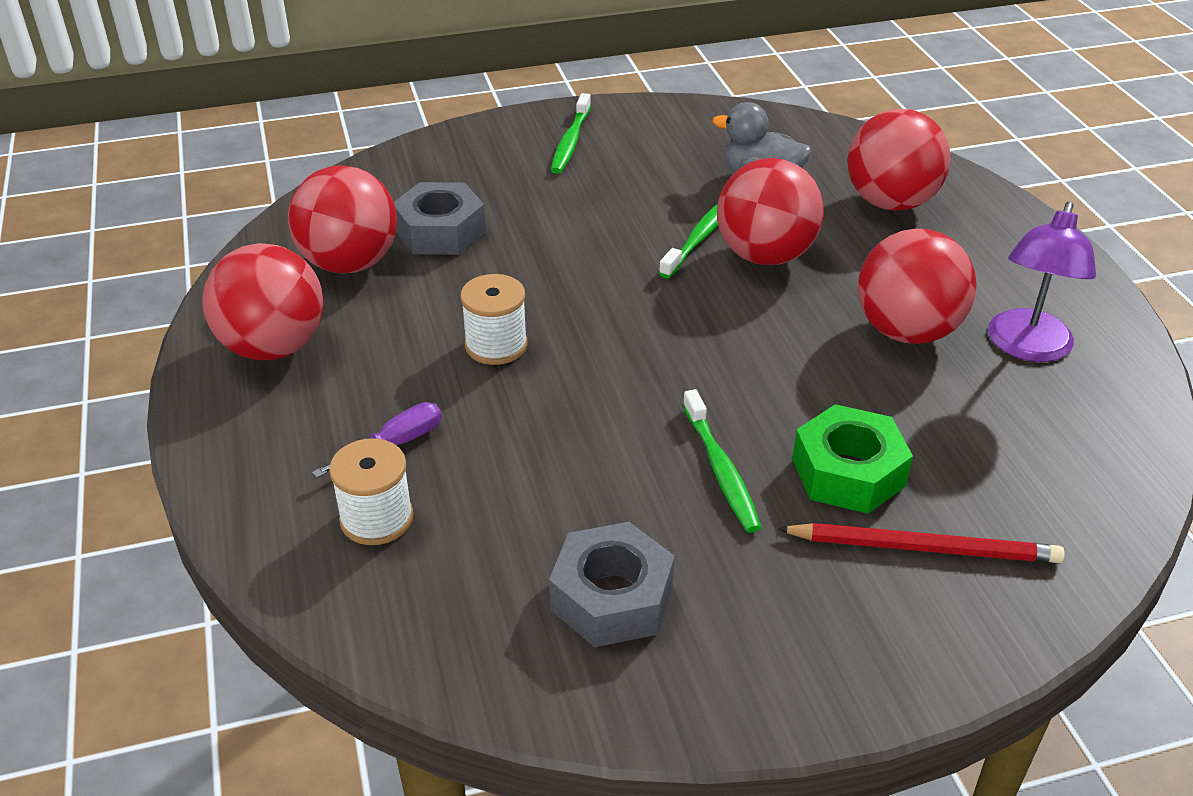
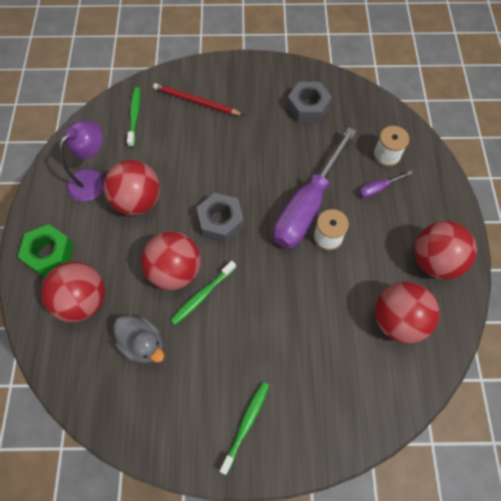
camera: 165 degrees left, 25 degrees up
grey nut [394,182,486,255] -> grey nut moved to [196,193,244,243]
green toothbrush [683,389,762,533] -> green toothbrush moved to [127,87,140,147]
green nut [792,404,913,514] -> green nut moved to [18,224,74,277]
none -> purple screwdriver [273,127,357,249]

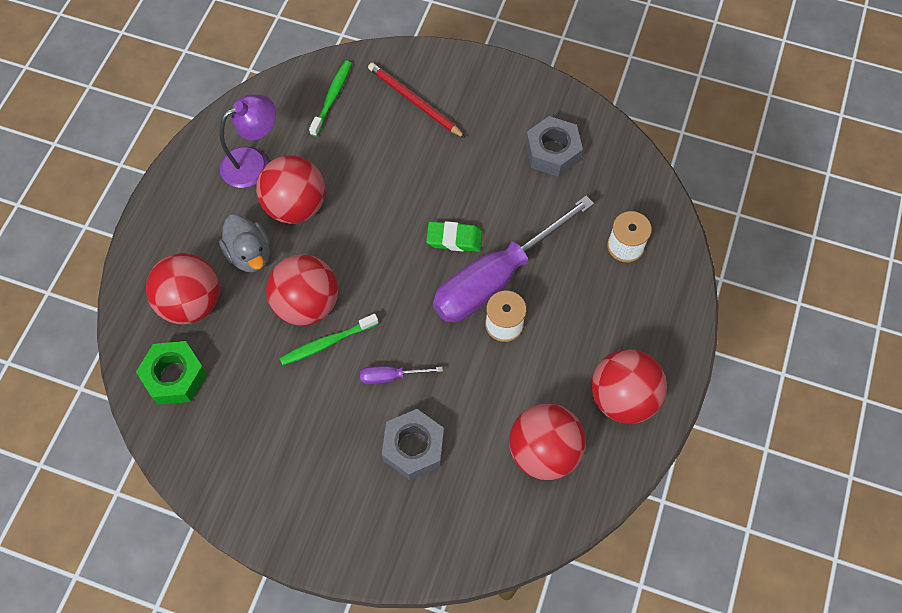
camera: 20 degrees right, 0 degrees up
green nut [18,224,74,277] -> green nut moved to [136,341,207,405]
grey duck [114,316,164,363] -> grey duck moved to [219,214,270,272]
grey nut [196,193,244,243] -> grey nut moved to [382,409,444,480]
green toothbrush [220,382,269,475] -> none
purple screwdriver [359,171,413,198] -> purple screwdriver moved to [360,366,443,384]
none -> green eraser [426,221,482,252]

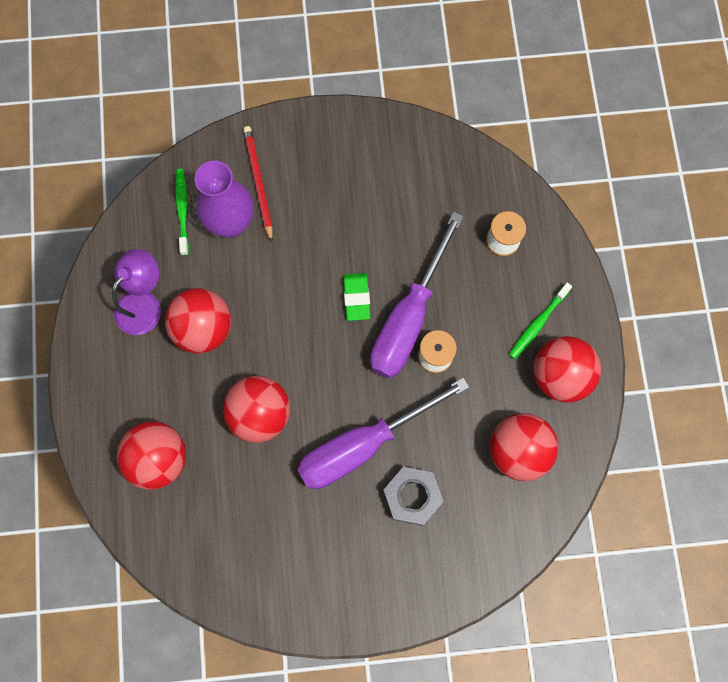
camera: 25 degrees left, 10 degrees up
green nut [136,341,207,405] -> none
grey duck [219,214,270,272] -> none
green toothbrush [279,314,378,365] -> green toothbrush moved to [509,282,572,359]
purple screwdriver [360,366,443,384] -> purple screwdriver [297,377,469,489], size x2.50
red pencil [368,63,466,138] -> red pencil turned 60 degrees clockwise [243,126,273,242]
green eraser [426,221,482,252] -> green eraser turned 75 degrees counterclockwise [343,273,371,321]
grey nut [525,116,583,177] -> none
none -> purple vase [195,161,254,237]

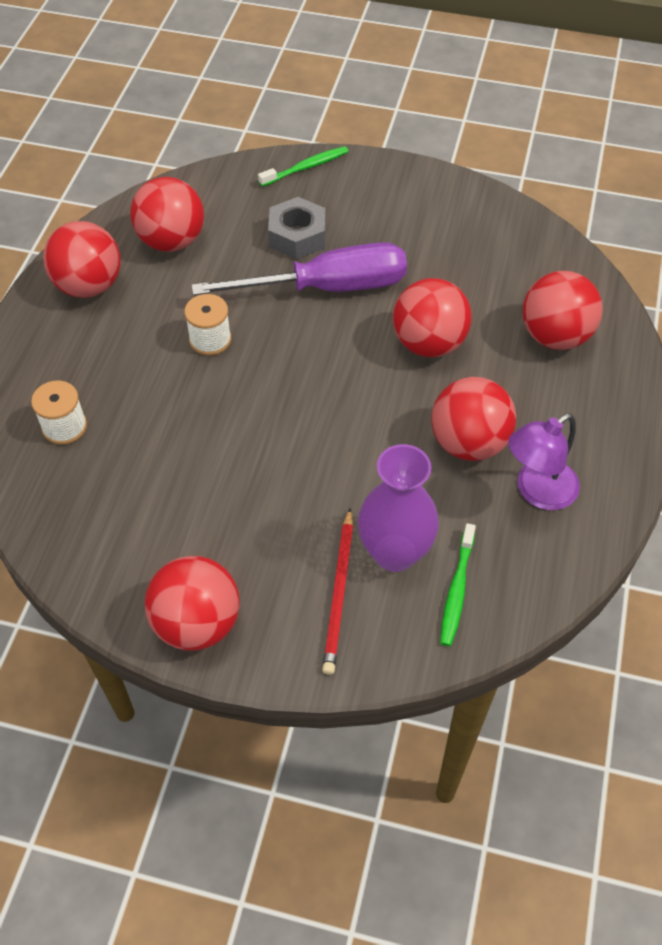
camera: 160 degrees left, 20 degrees down
green eraser [343,273,371,321] -> none
purple screwdriver [370,212,463,378] -> none
green toothbrush [509,282,572,359] -> green toothbrush moved to [258,146,349,187]
none -> red ball [145,556,240,651]

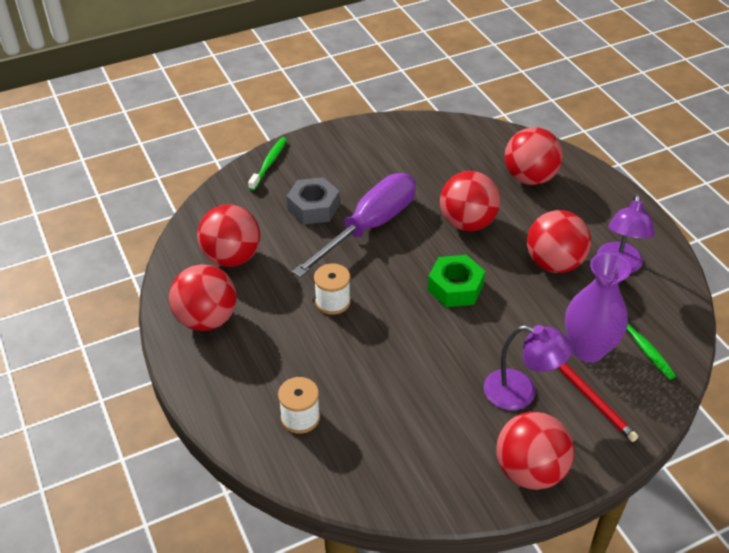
camera: 40 degrees left, 10 degrees down
none -> green nut [428,255,485,307]
none -> purple lamp [484,325,573,410]

